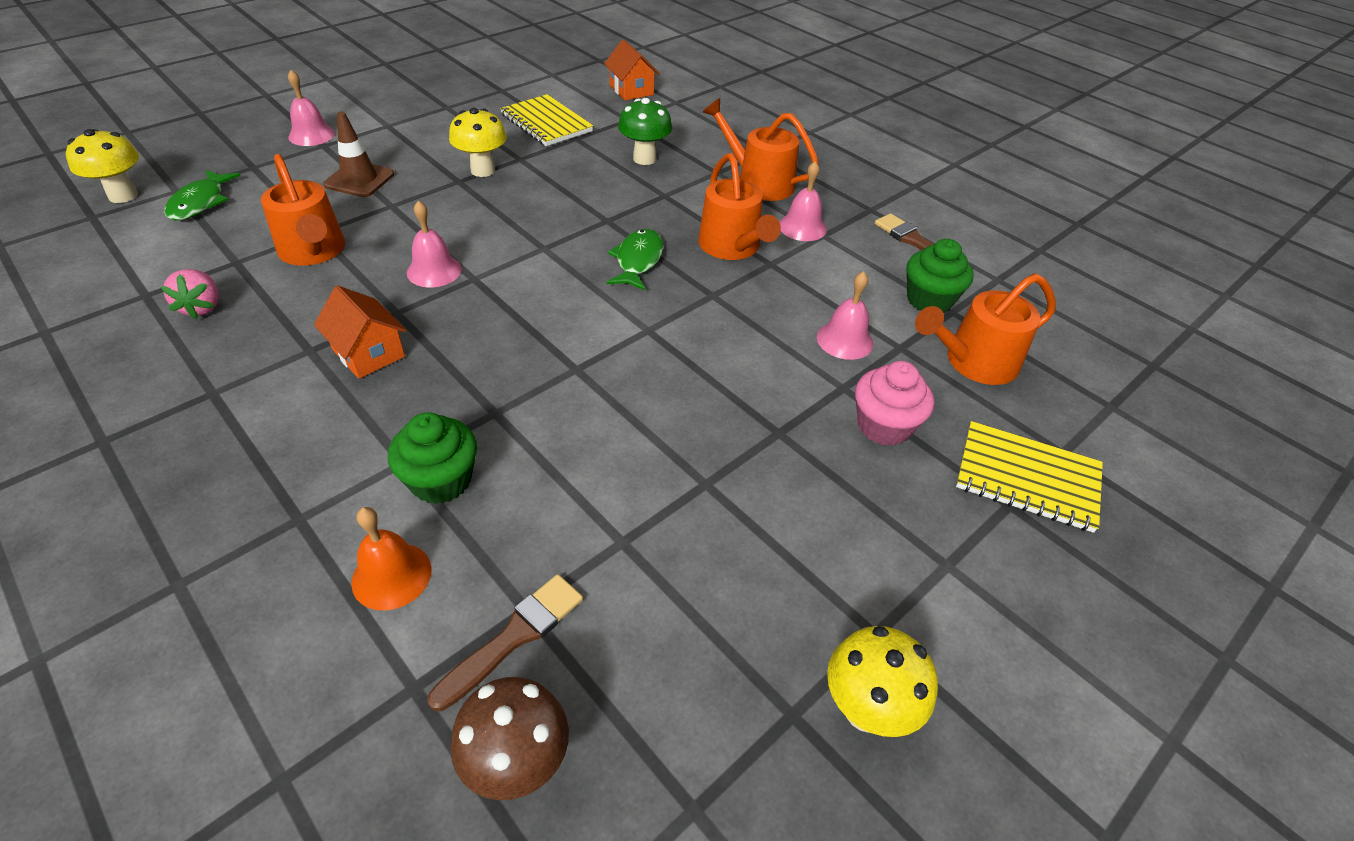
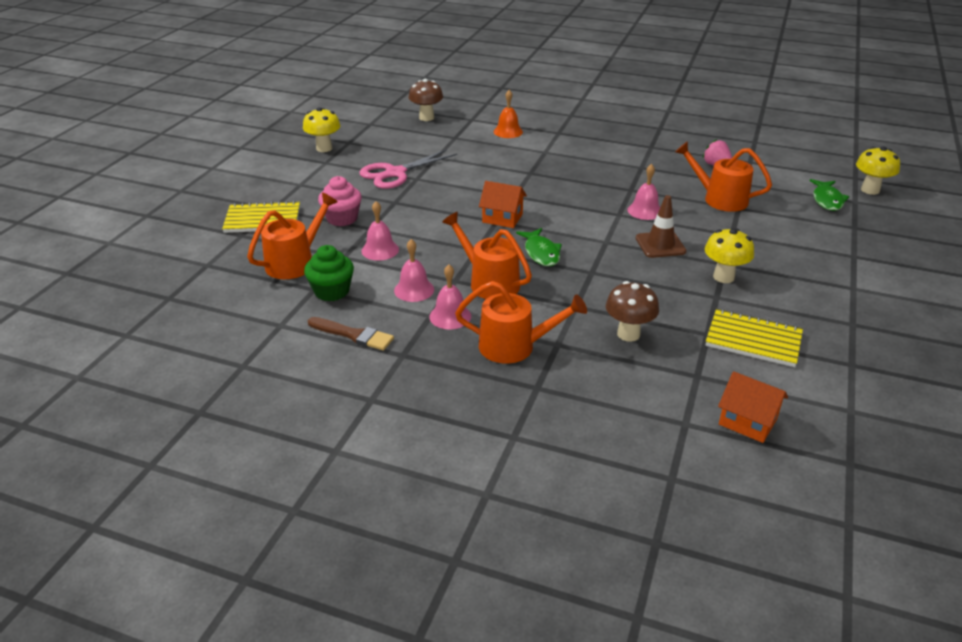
camera: 155 degrees right, 10 degrees down
green fish [164,170,241,220] -> green fish turned 150 degrees counterclockwise [810,179,849,211]
pink bell [288,70,335,146] -> pink bell moved to [394,239,434,302]
orange house [314,285,406,379] -> orange house moved to [479,181,527,228]
brown traffic cone [323,112,394,197] -> brown traffic cone moved to [636,195,687,258]
green cupcake [388,412,477,504] -> none
brown brush [427,574,583,711] -> none
green mushroom [618,98,672,165] -> brown mushroom [606,281,659,342]
none -> pink scissors [359,149,457,189]

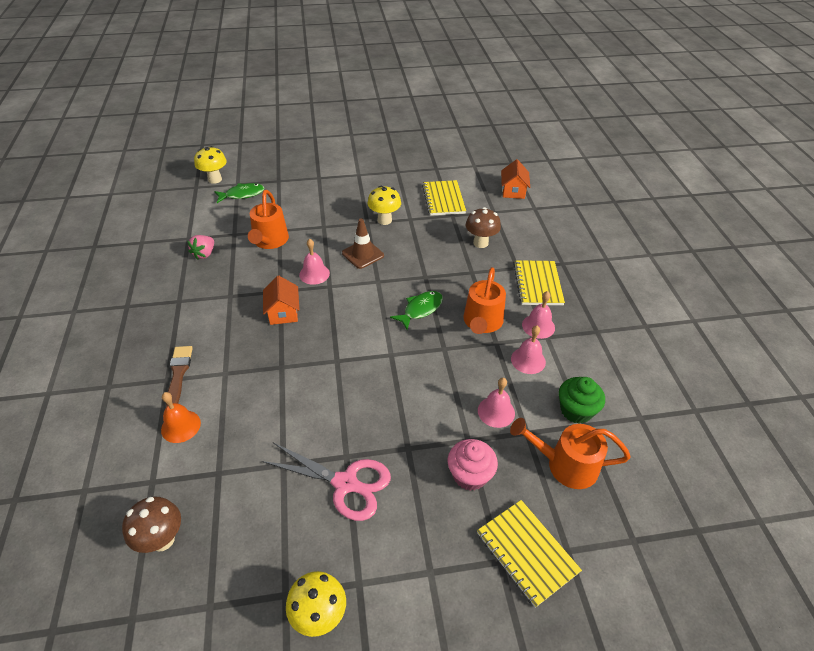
camera: 120 degrees left, 10 degrees up
brown brush [308,317,394,351] -> brown brush moved to [166,346,193,407]
orange watering can [455,281,587,364] -> yellow notebook [513,260,565,305]
orange house [479,181,527,228] -> orange house moved to [263,275,299,325]

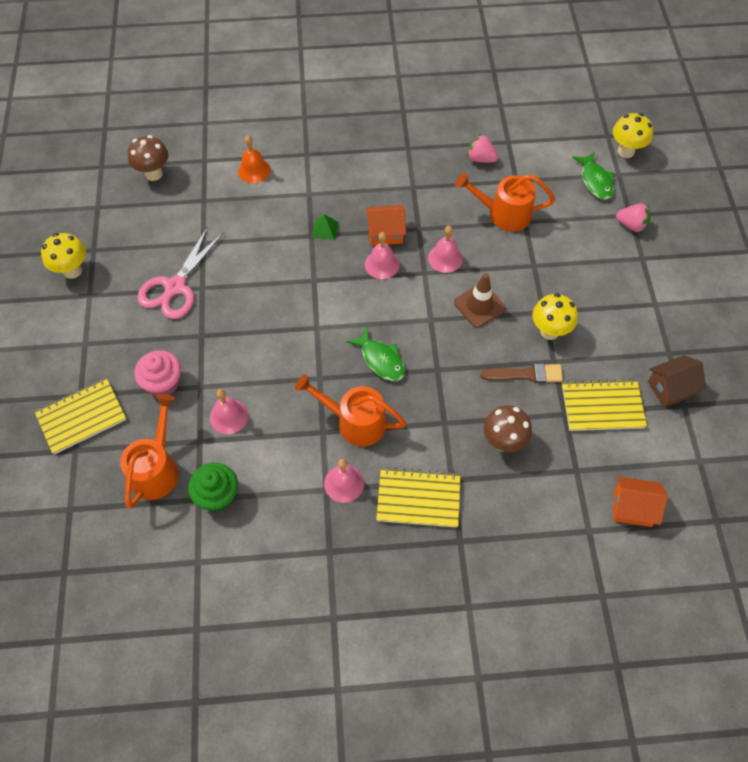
camera: 95 degrees right, 15 degrees up
brown brush [166,346,193,407] -> brown brush moved to [480,363,563,383]
pink bell [511,326,546,374] -> pink bell moved to [365,232,400,279]
none -> green pyramid [312,214,339,240]
none -> pink strawberry [616,204,650,232]
none -> brown house [648,355,706,407]

